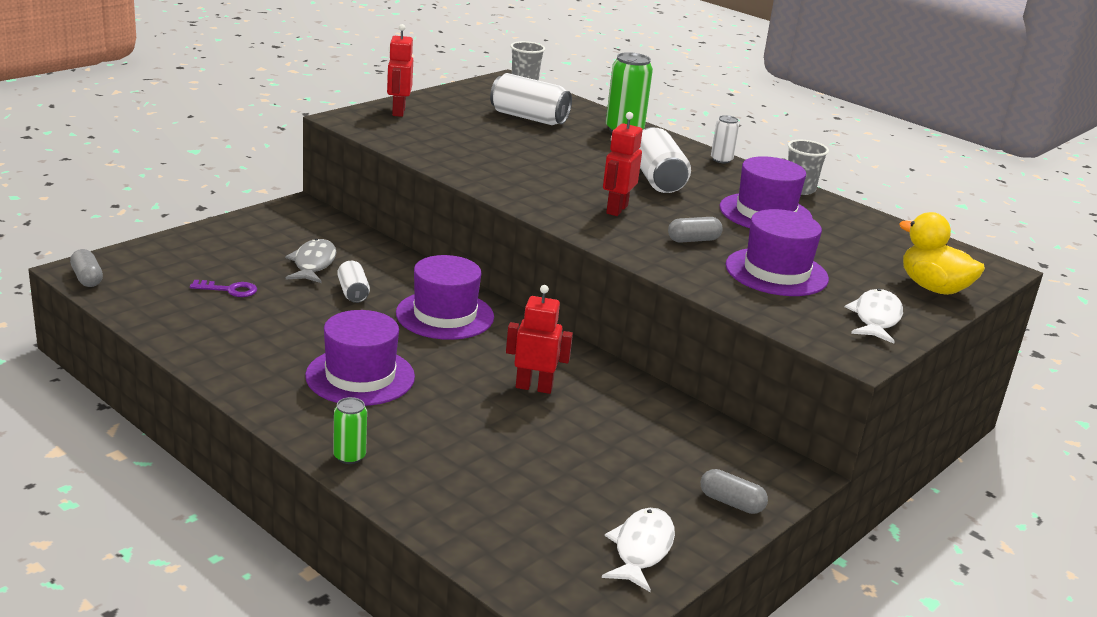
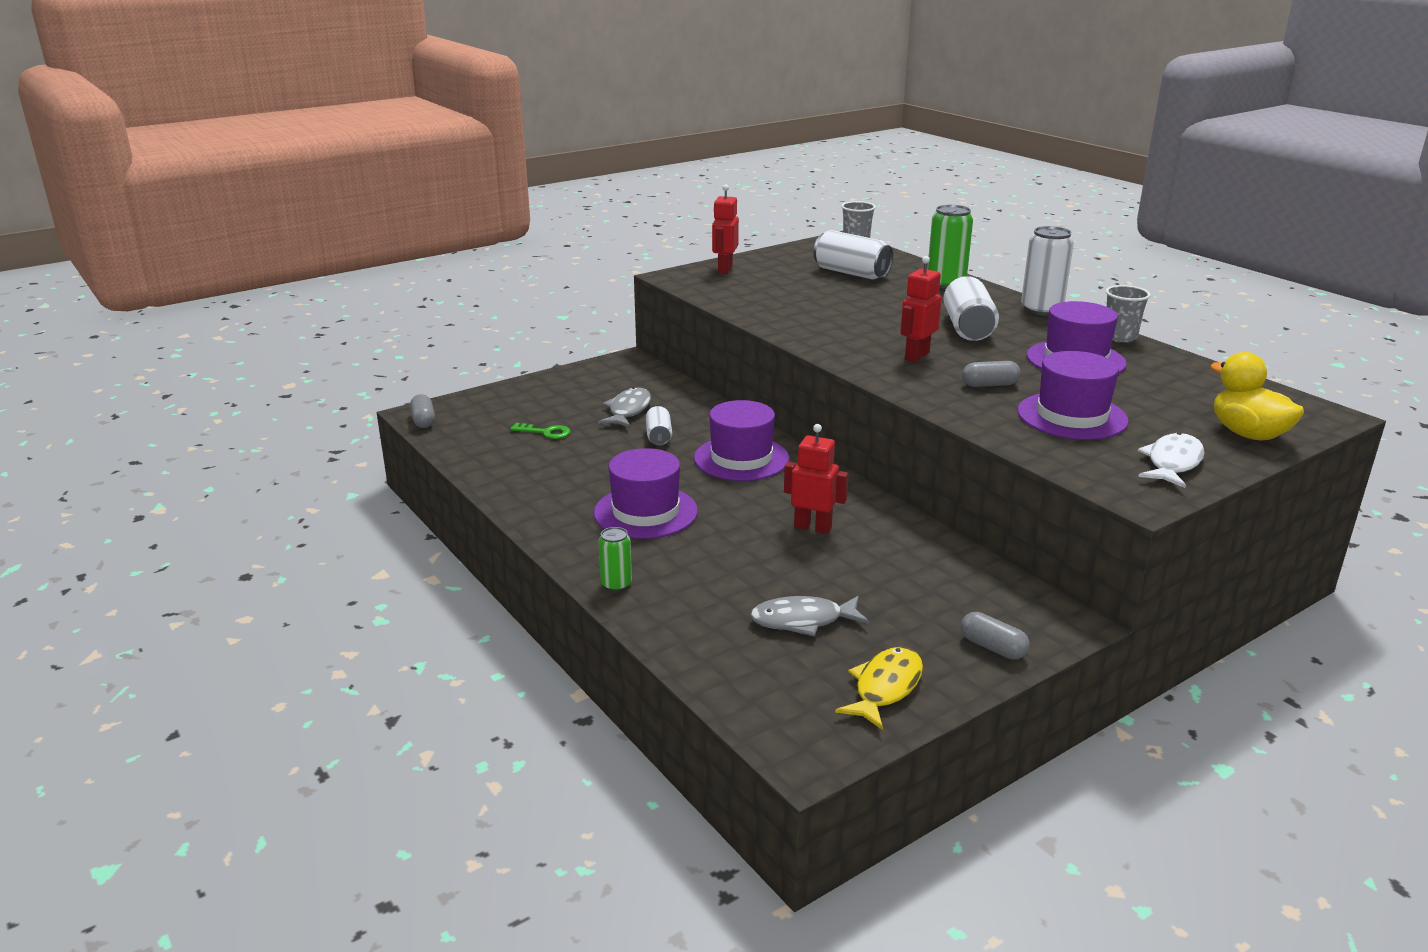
camera: 15 degrees right, 0 degrees up
purple key [190,280,257,297] -> green key [510,423,571,439]
white fish [602,508,675,592] -> yellow fish [835,647,923,730]
white can [711,115,739,163] -> white can [1021,226,1074,315], size x1.79
none -> grey fish [750,596,869,636]

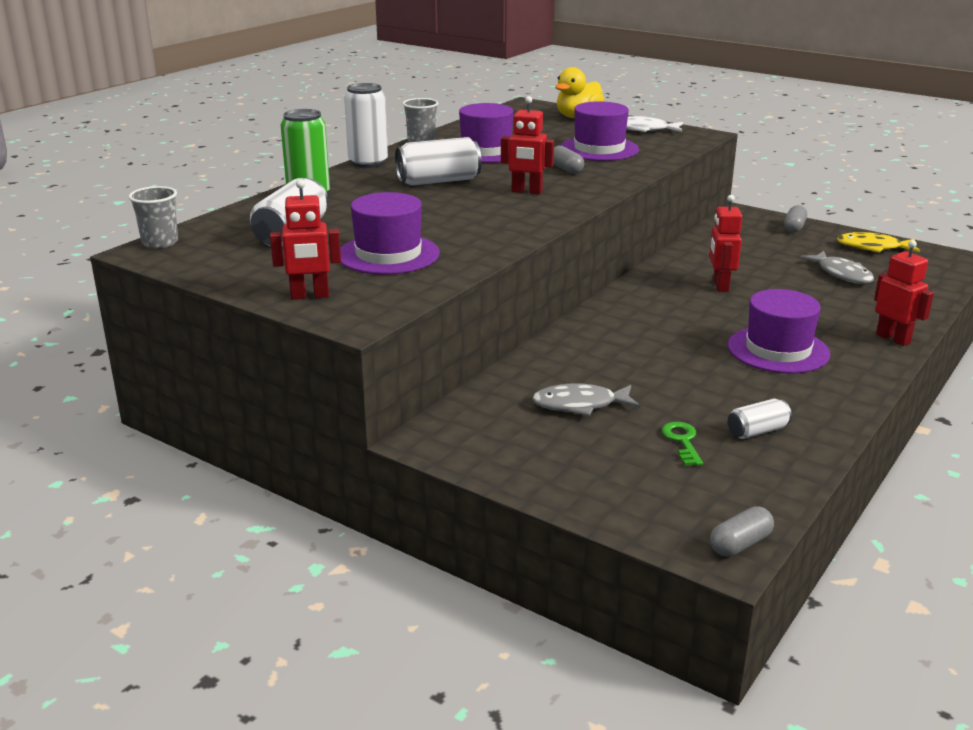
camera: 110 degrees left, 0 degrees up
green can [599,527,632,592] -> red robot [874,240,934,346]
white can [646,406,672,446] -> white can moved to [728,399,792,439]
purple hat [694,400,789,481] -> purple hat moved to [340,192,440,275]

